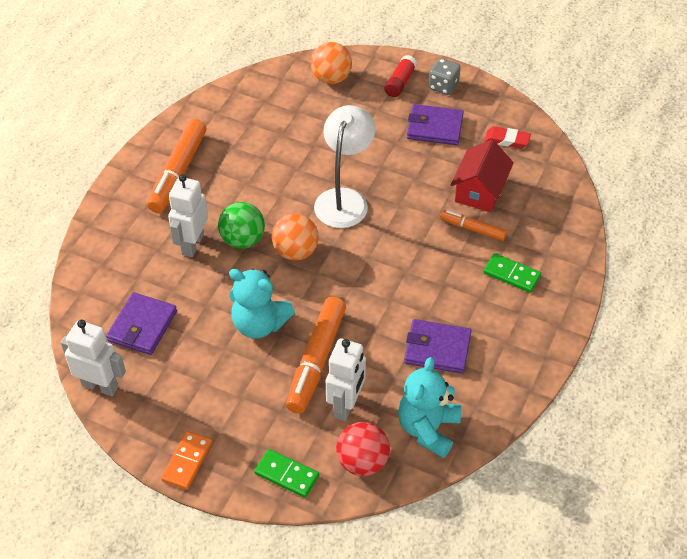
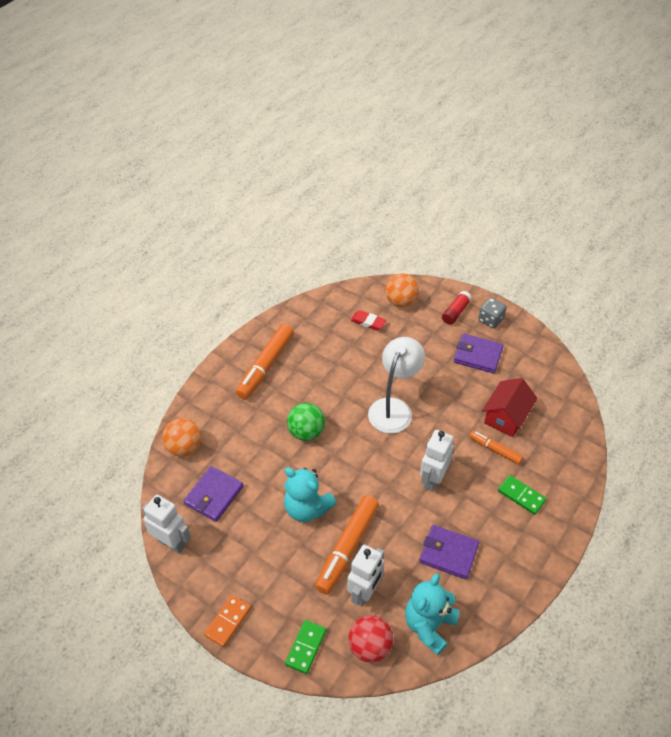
camera: 10 degrees right, 0 degrees up
white robot [168,174,208,257] -> white robot moved to [420,430,454,492]
green domino [254,449,319,498] -> green domino turned 75 degrees clockwise [285,620,326,674]
orange ball [272,214,319,261] -> orange ball moved to [162,418,201,457]
red eraser [485,126,531,148] -> red eraser moved to [350,310,386,331]

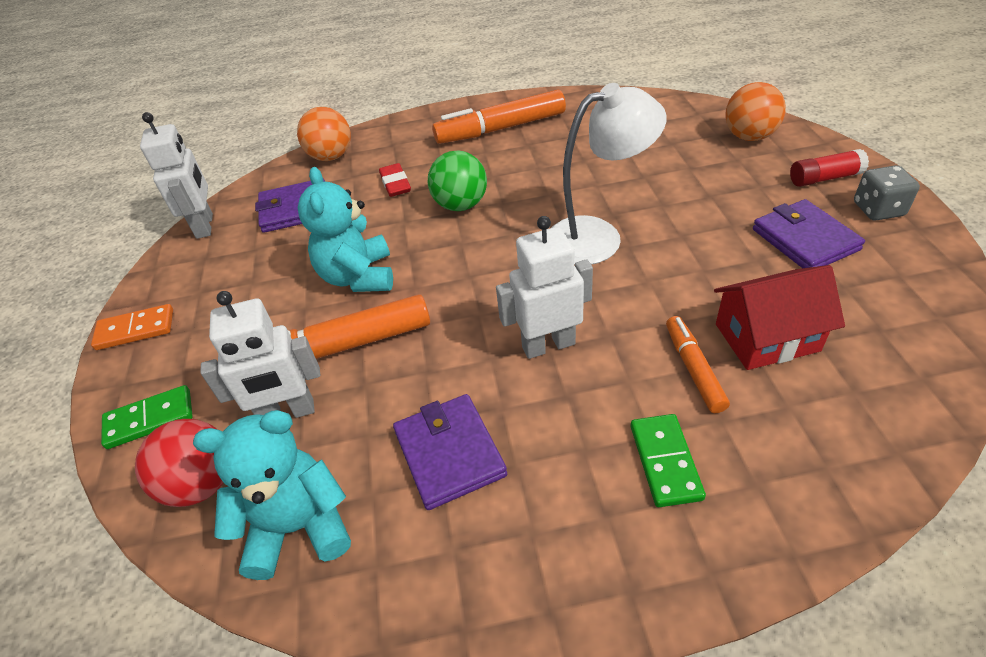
camera: 50 degrees right, 5 degrees down
red eraser [350,310,386,331] -> red eraser moved to [379,163,411,197]

